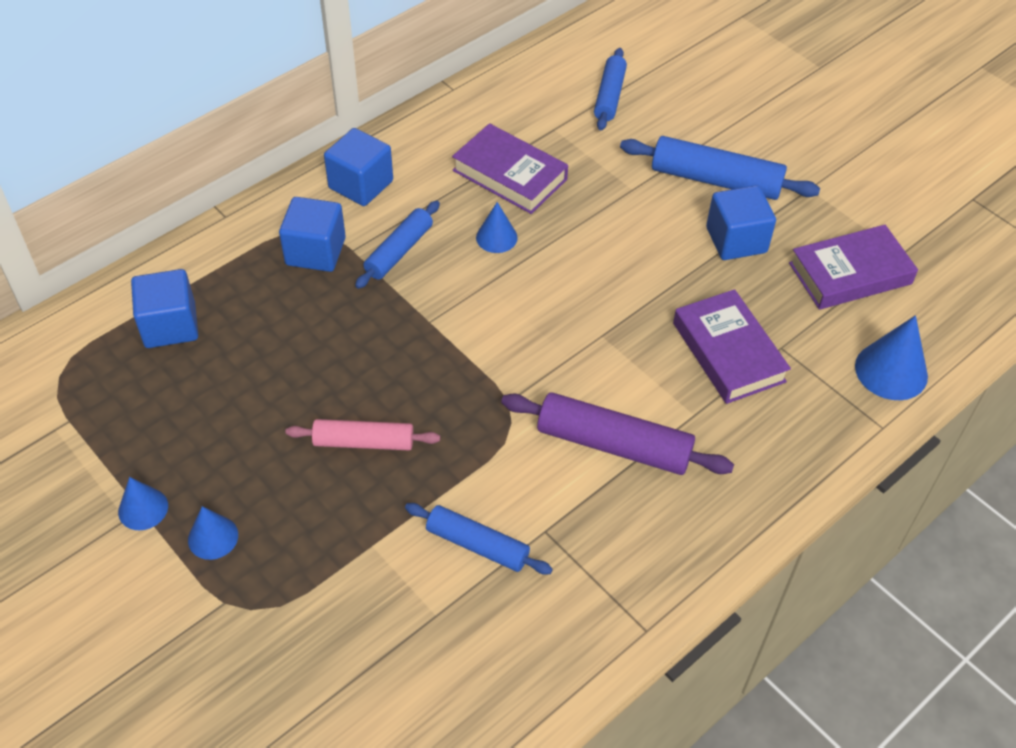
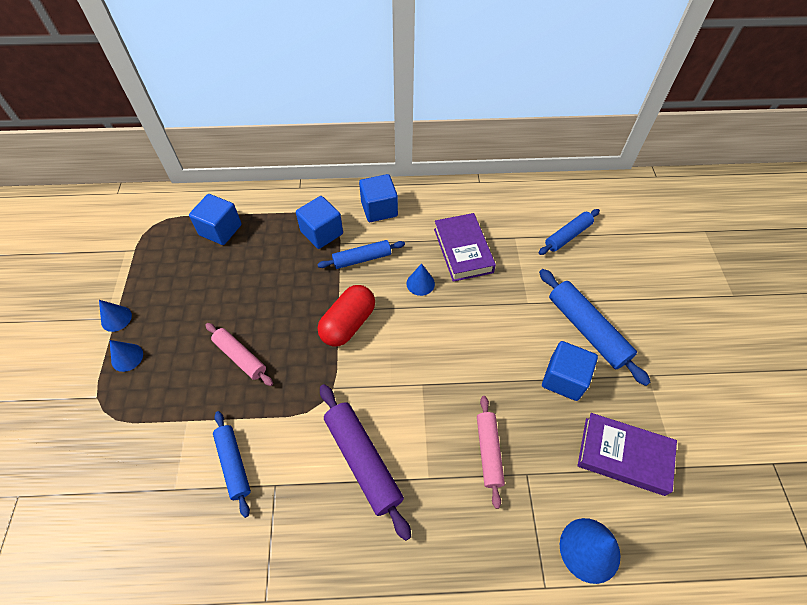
camera: 40 degrees right, 5 degrees up
purple book [673,289,791,404] -> pink rolling pin [477,396,505,509]
none -> red capsule [318,285,375,347]

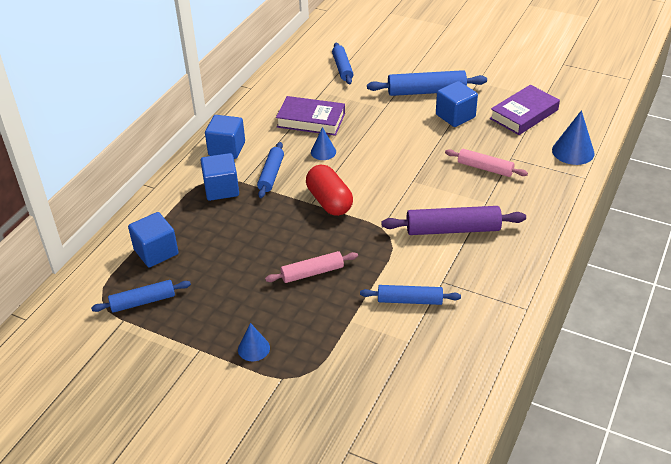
camera: 60 degrees left, 15 degrees down
blue cone [99,300,132,332] -> none
none -> blue rolling pin [91,280,191,313]

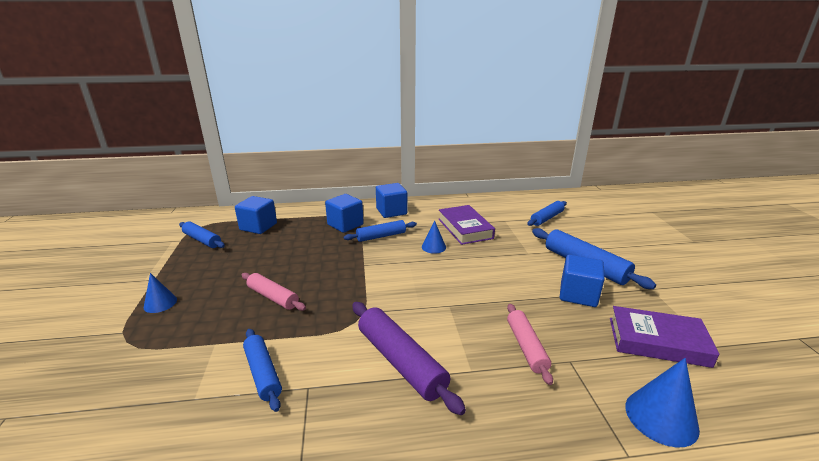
camera: 55 degrees right, 15 degrees down
red capsule [306,165,353,216] -> none

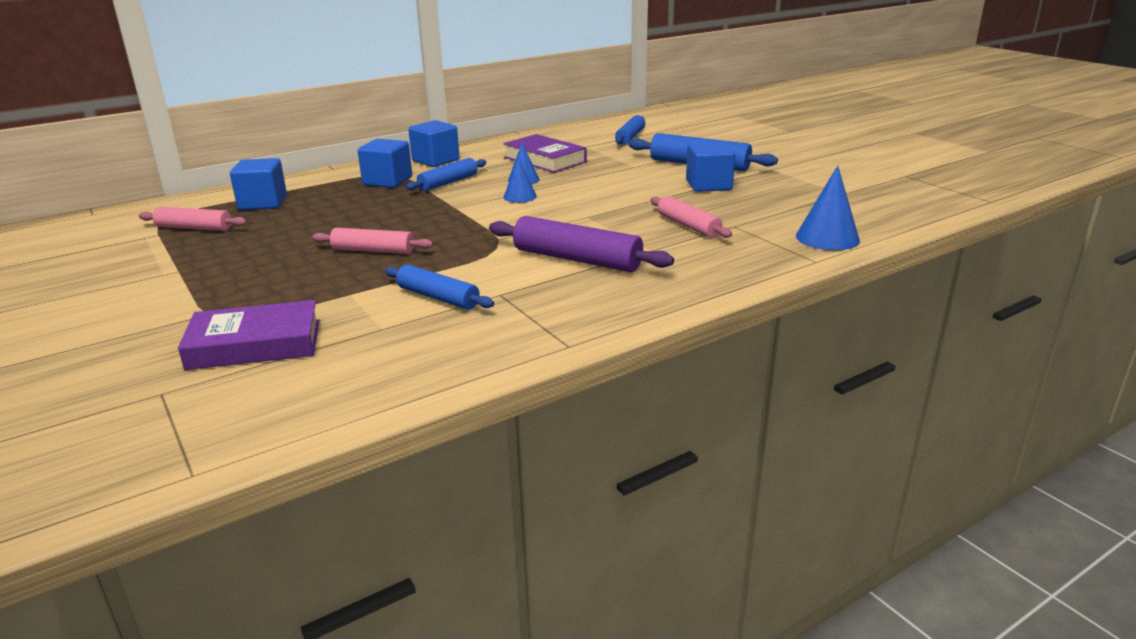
camera: 25 degrees left, 0 degrees up
blue cone [144,273,177,313] -> blue cone moved to [503,158,537,203]
blue rolling pin [179,222,225,248] -> pink rolling pin [139,207,247,231]
purple book [610,306,719,368] -> purple book moved to [178,300,320,370]

